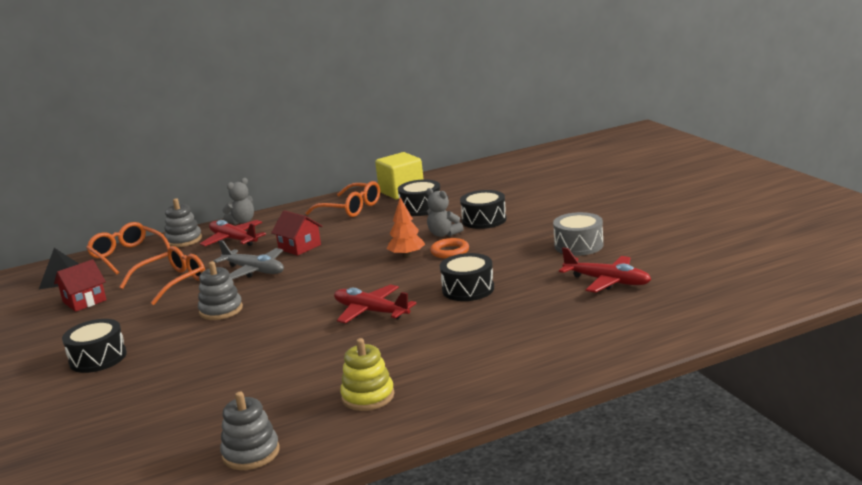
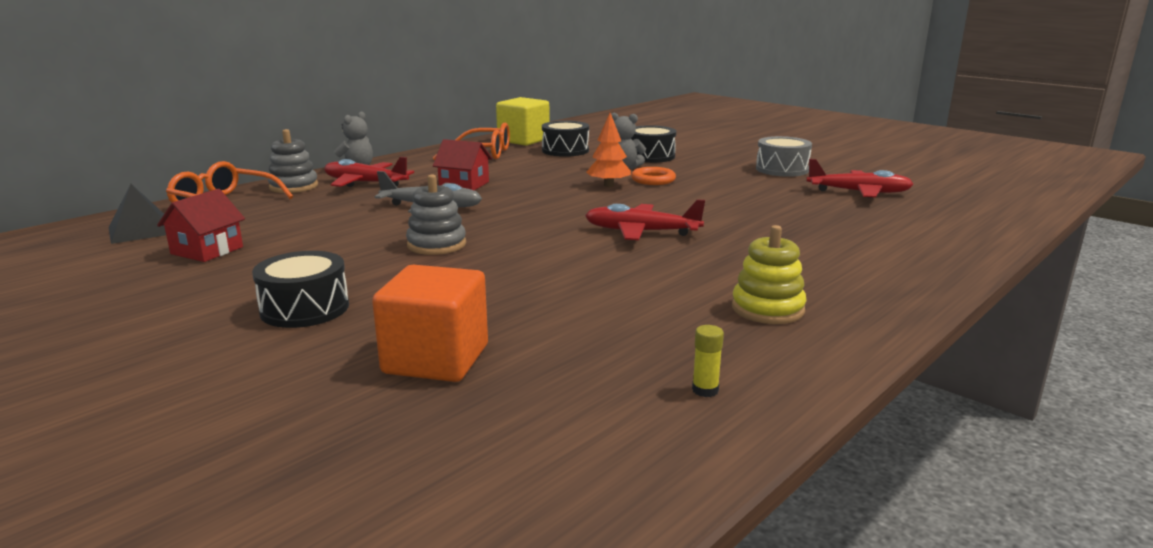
camera: 25 degrees left, 0 degrees up
orange glasses [119,246,205,305] -> none
grey stacking toy [220,392,280,470] -> yellow glue stick [692,325,724,397]
black drum [440,253,494,301] -> none
none -> orange cube [372,265,488,382]

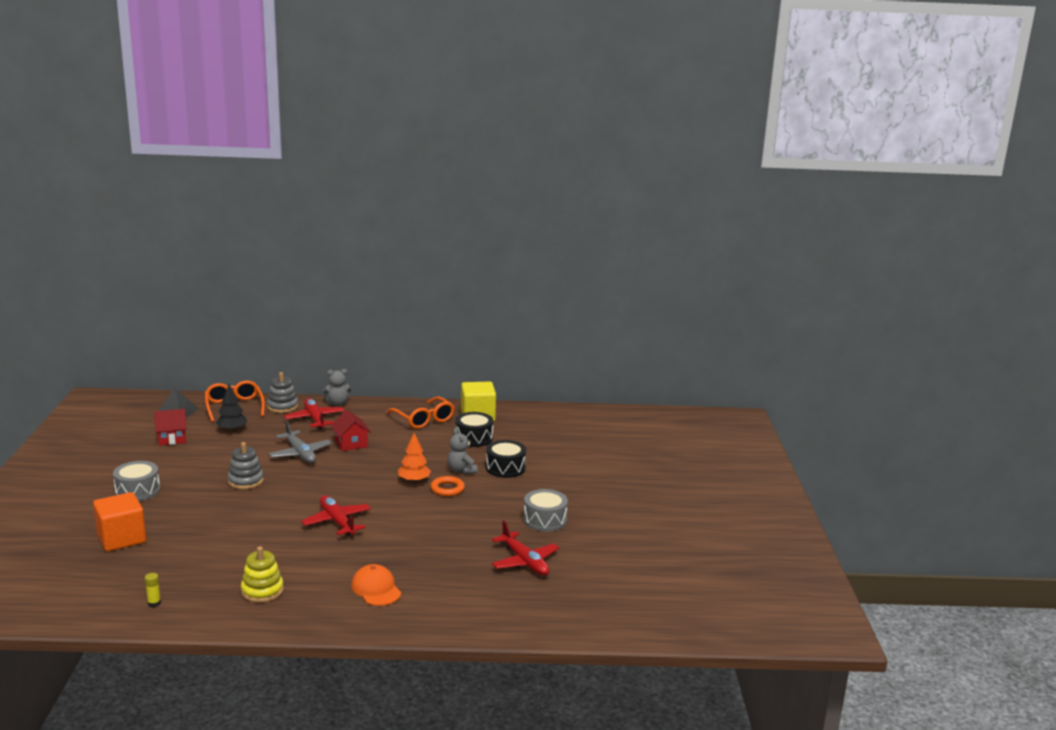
camera: 45 degrees right, 0 degrees up
black drum [252,251,349,328] -> grey drum [113,461,160,501]
none -> black tree [216,385,247,431]
none -> orange cap [351,564,402,606]

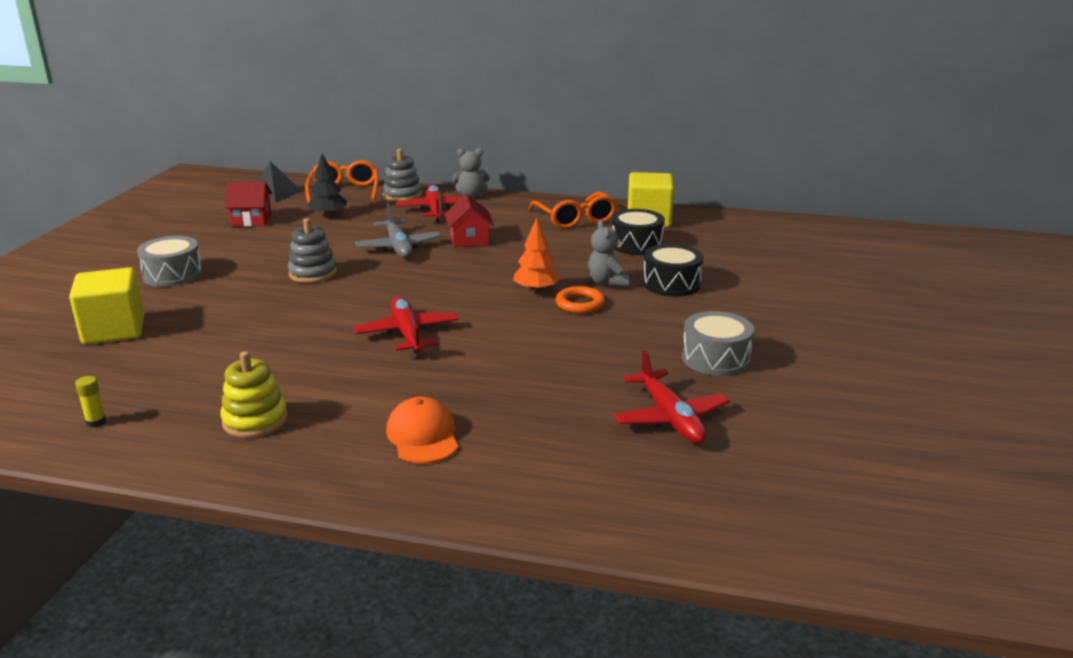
camera: 15 degrees right, 5 degrees up
orange cube [93,492,146,551] -> yellow cube [69,267,144,345]

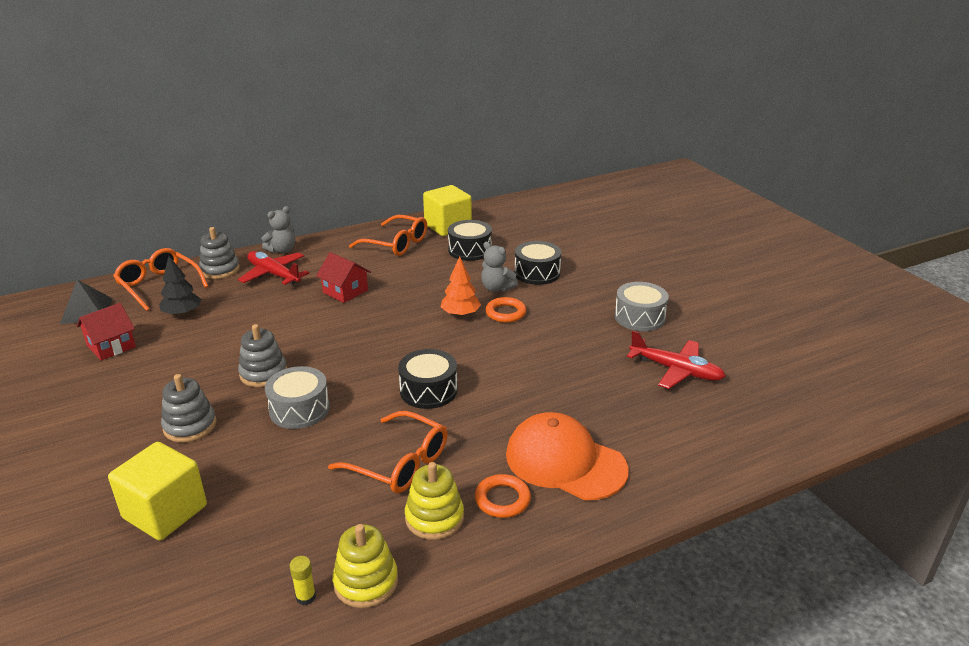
camera: 40 degrees left, 5 degrees up
grey drum [137,236,203,287] -> grey drum moved to [265,366,330,429]
red plane [354,296,459,353] -> black drum [398,349,457,409]
grey plane [355,203,441,258] -> none
orange cap [386,397,458,464] -> orange cap [506,412,629,501], size x1.58
none -> grey stacking toy [161,374,216,442]
none -> orange glasses [328,411,448,493]
none -> yellow stacking toy [332,524,398,608]
none -> orange ring [475,474,531,518]

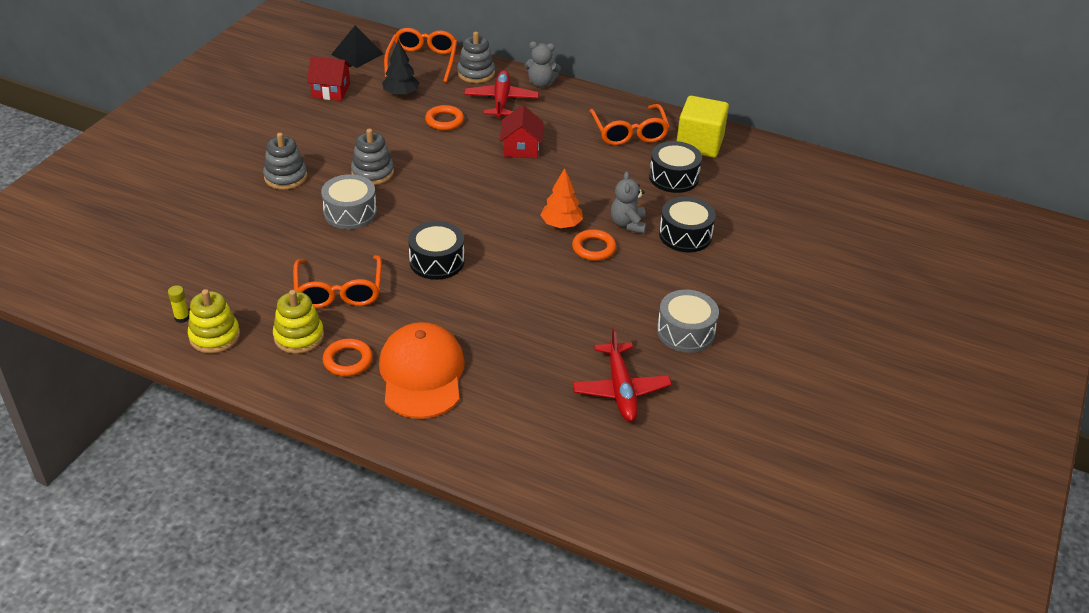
camera: 50 degrees right, 10 degrees up
yellow cube [108,442,207,541] -> none
none -> orange ring [425,105,464,131]

